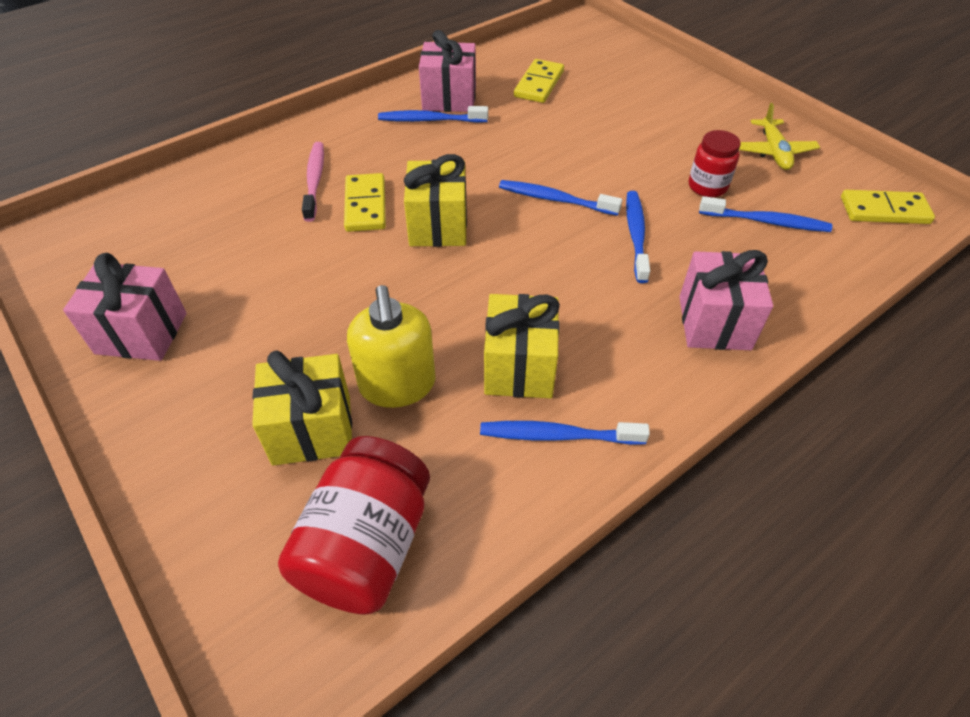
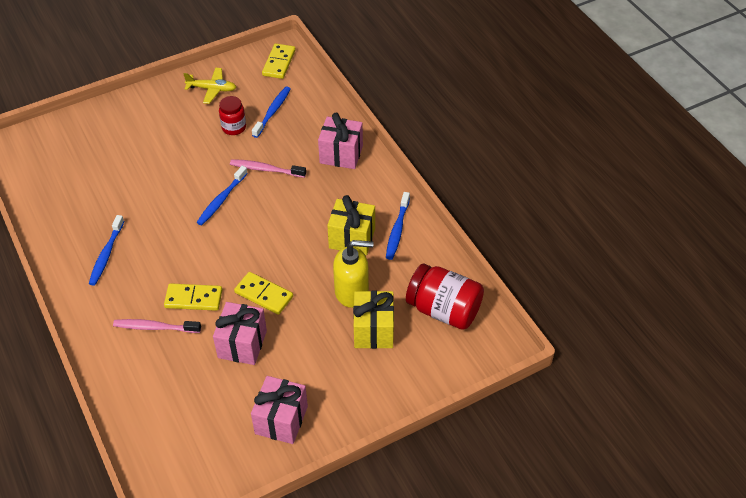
camera: 80 degrees left, 0 degrees up
yellow gift [404,154,467,247] -> none
pink gift [419,30,476,112] -> pink gift moved to [213,302,267,365]
yellow domino [514,59,564,103] -> yellow domino moved to [234,272,293,315]
blue toothbrush [626,191,650,283] -> pink toothbrush [230,159,306,178]

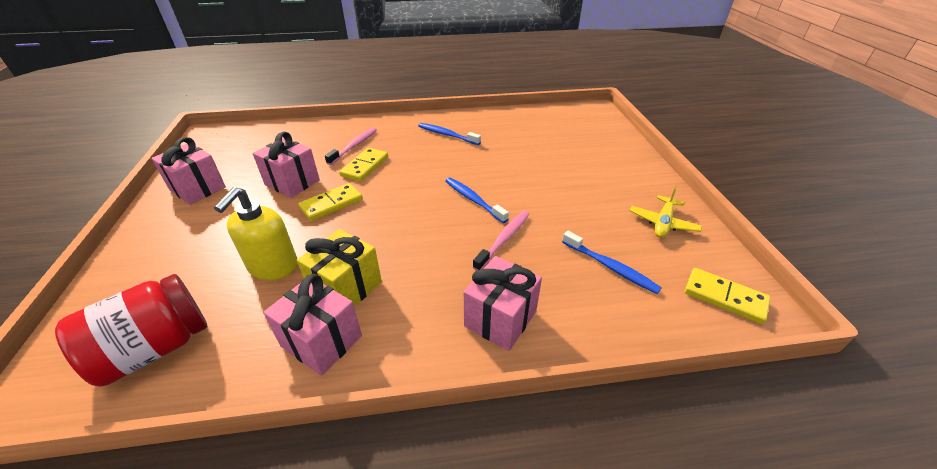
camera: 110 degrees right, 10 degrees down
red jar [219,96,246,135] -> none
yellow gift [353,291,394,349] -> none
blue toothbrush [386,192,410,260] -> pink gift [263,274,362,376]

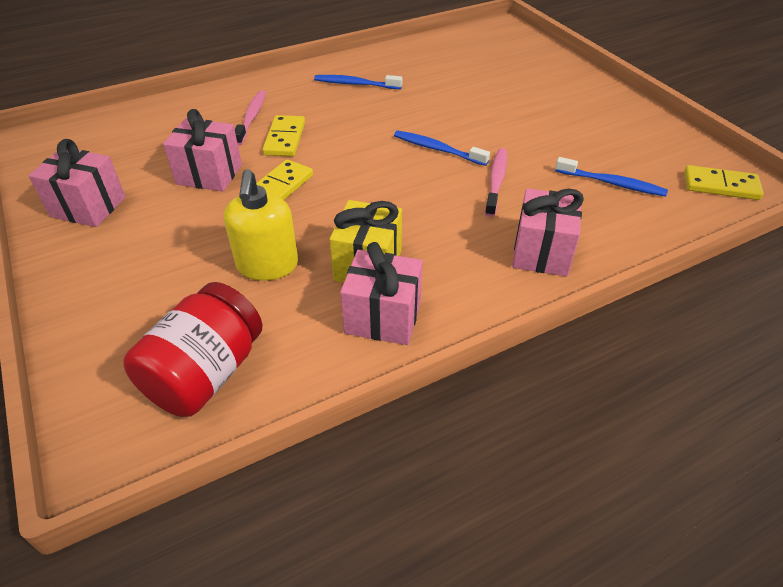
camera: 20 degrees left, 5 degrees up
yellow plane [630,186,702,238] -> none

